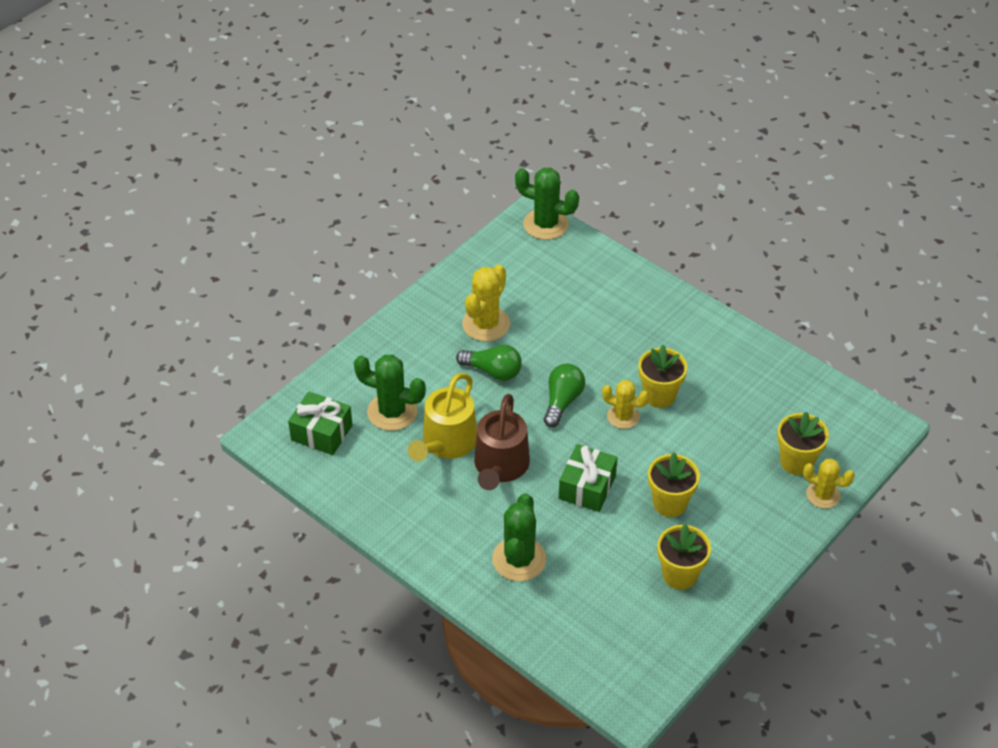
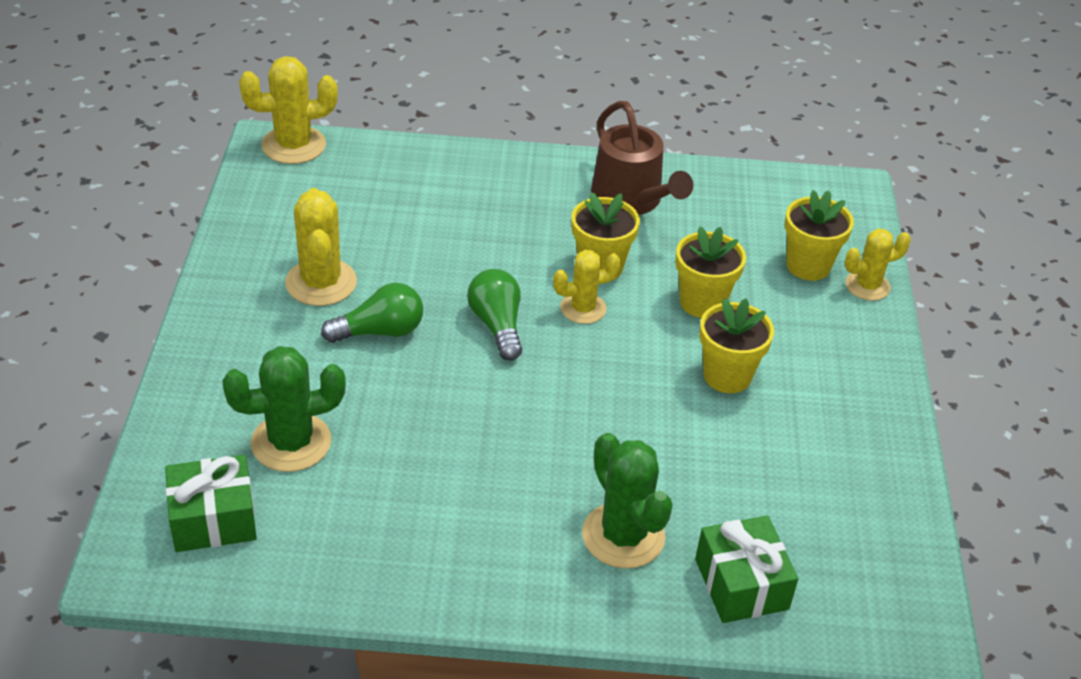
camera: 40 degrees left, 5 degrees down
yellow watering can [408,373,477,462] -> none
brown watering can [474,394,530,490] -> brown watering can moved to [591,101,693,215]
green cactus [515,168,579,240] -> yellow cactus [239,56,338,164]
green gift [559,444,618,512] -> green gift moved to [695,516,798,623]
yellow flower pot [657,523,711,590] -> yellow flower pot moved to [675,226,746,318]

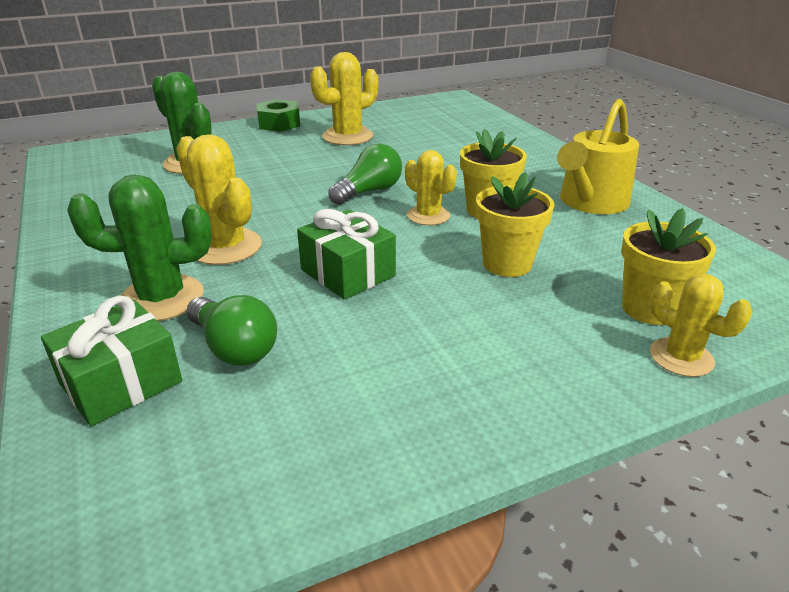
camera: 65 degrees right, 10 degrees down
green gift [165,455,257,552] -> green gift moved to [297,209,396,300]
yellow cactus [239,56,338,164] -> yellow cactus moved to [176,134,262,265]
green light bulb [321,283,423,343] -> green light bulb moved to [187,295,277,366]
green cactus [582,433,673,569] -> green cactus turned 45 degrees clockwise [67,174,212,321]
brown watering can [591,101,693,215] -> yellow watering can [557,99,639,214]
yellow flower pot [699,298,774,393] -> none
none -> green nut [257,99,300,132]

